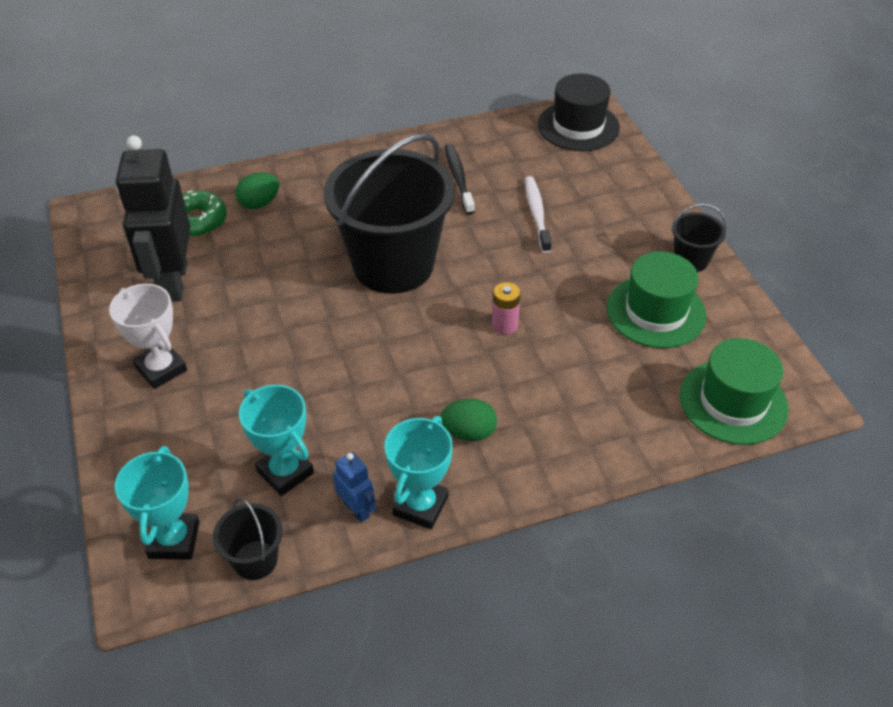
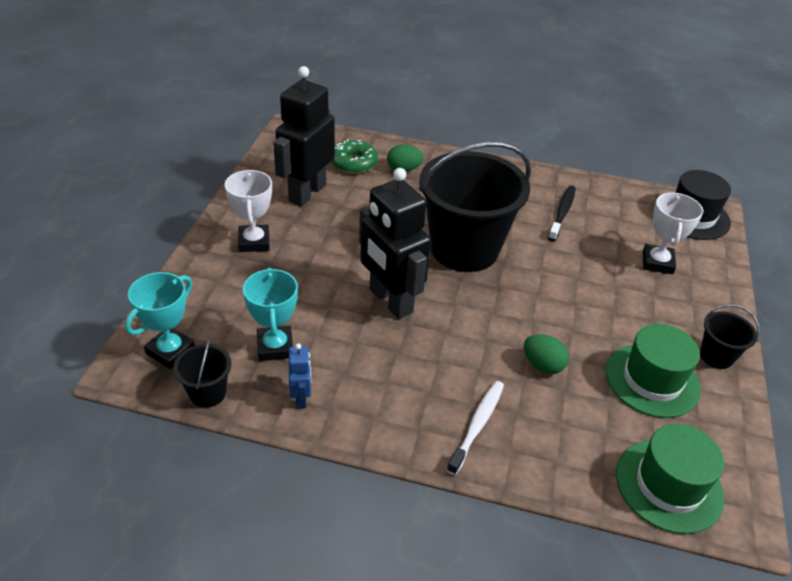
camera: 30 degrees right, 5 degrees down
turquoise trophy [384,416,453,529] -> none
green egg [441,399,497,441] -> green egg moved to [524,334,569,374]
pink battery [492,282,521,334] -> none
white toothbrush [525,176,552,253] -> white toothbrush moved to [447,381,504,475]
none -> black robot [359,168,431,319]
none -> white trophy [643,193,703,274]

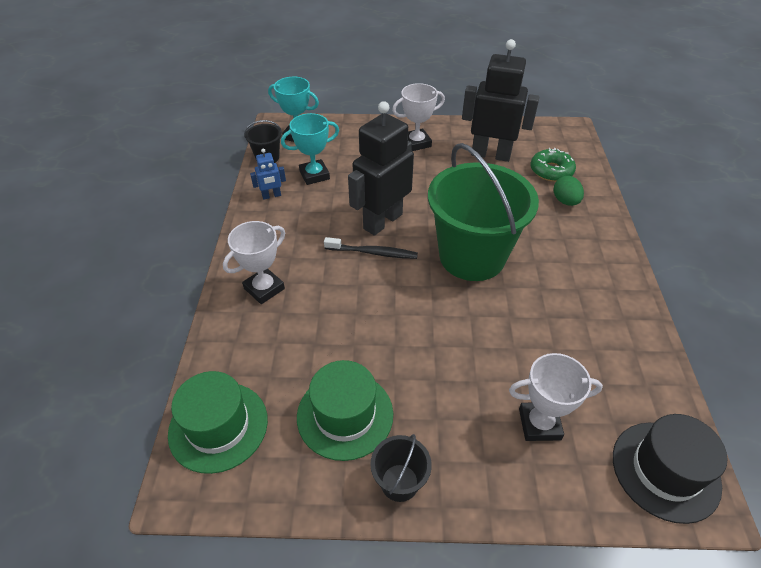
camera: 80 degrees right, 5 degrees up
black bucket [419,142,531,272] -> green bucket [428,143,539,281]
white toothbrush [447,381,504,475] -> white trophy [223,221,285,304]
green egg [524,334,569,374] -> none
black toothbrush [548,186,576,241] -> black toothbrush moved to [324,237,418,259]

